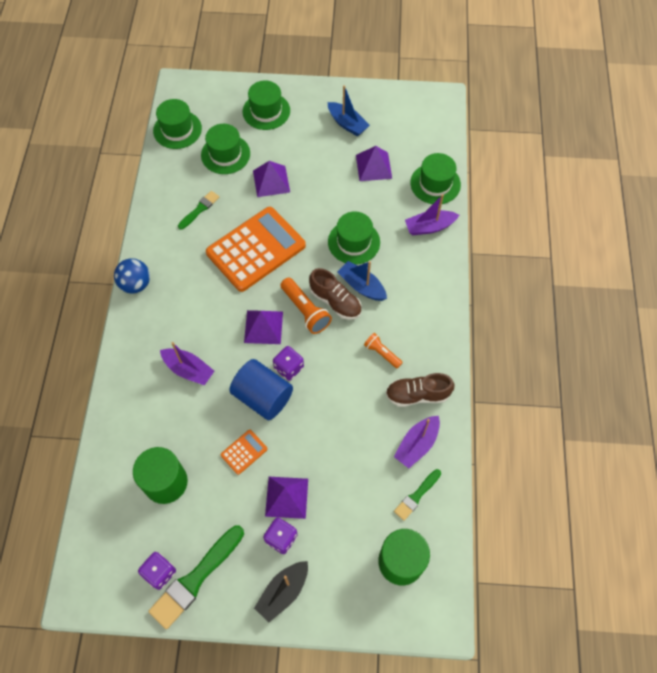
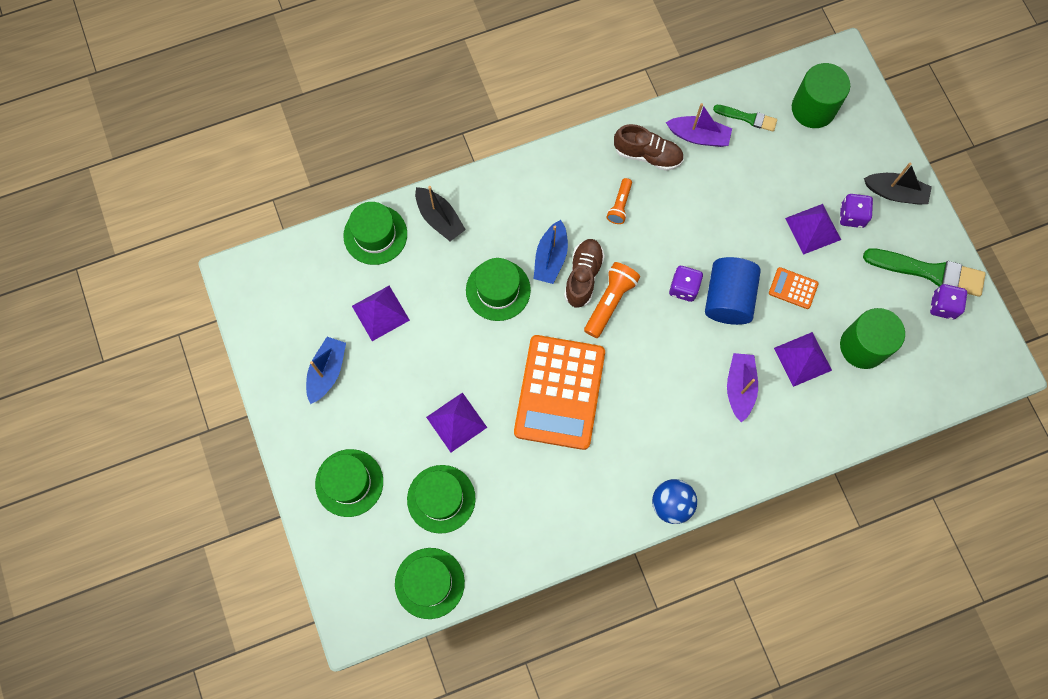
camera: 115 degrees left, 10 degrees up
green brush [178,191,219,230] -> none
orange calculator [206,207,306,292] -> orange calculator turned 105 degrees counterclockwise [514,335,605,450]
purple pyramid [244,310,283,344] -> purple pyramid moved to [774,332,832,387]
brown shoe [385,373,454,407] -> brown shoe turned 45 degrees counterclockwise [614,124,684,171]
purple boat [405,194,459,235] -> black boat [415,186,466,241]

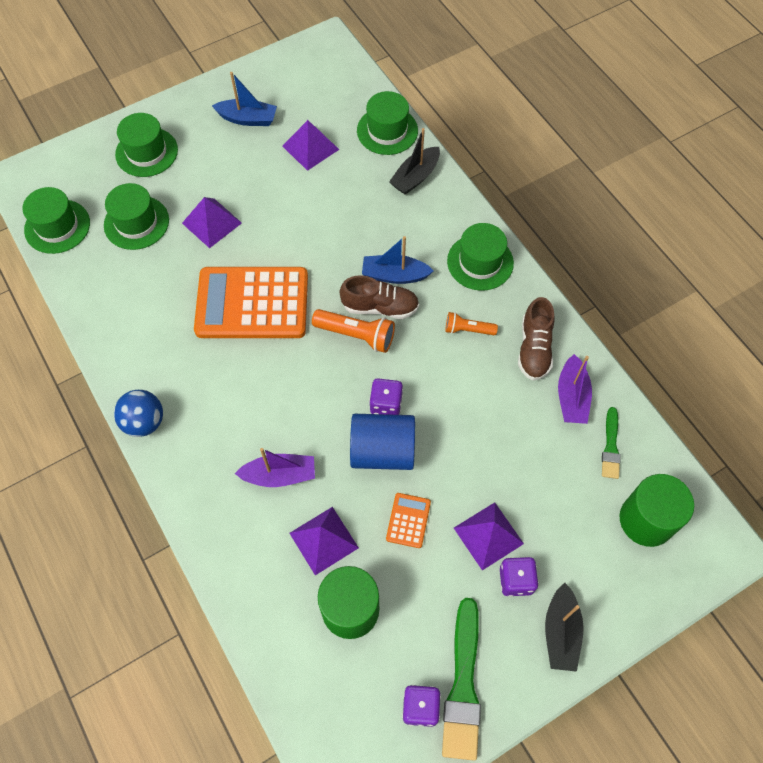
camera: 80 degrees right, 10 degrees down
green hat [466,258,531,321] -> green hat moved to [447,223,514,291]

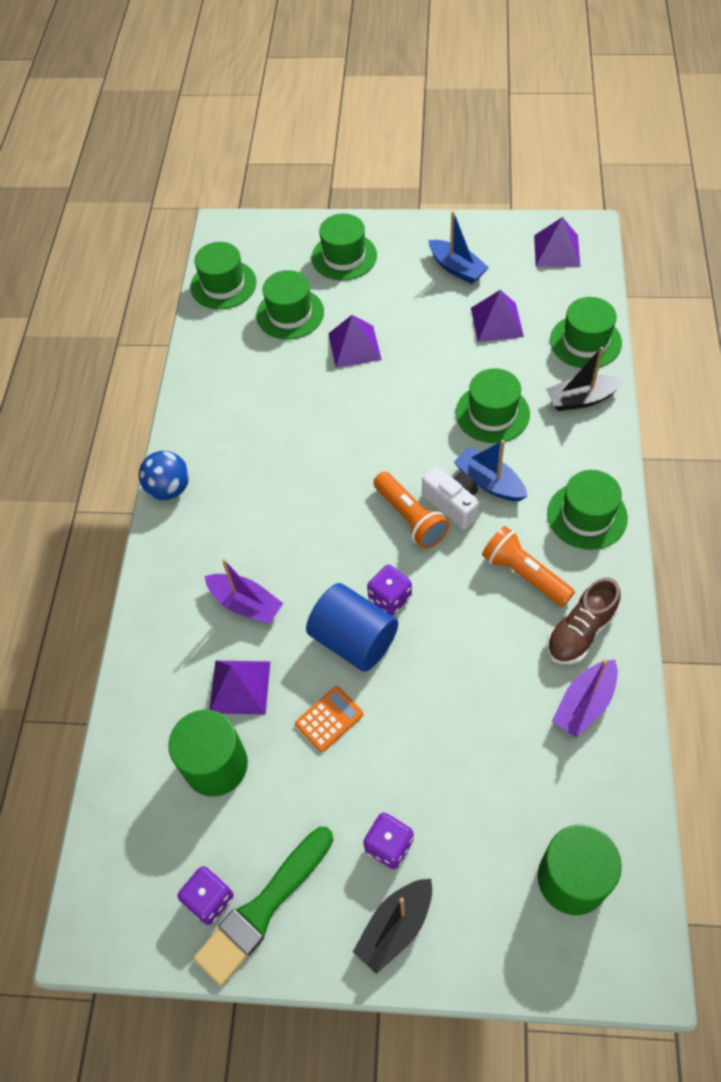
camera: 40 degrees right, 5 degrees down
orange calculator [194,267,308,338] -> none
brown shoe [340,276,419,319] -> white camera [422,467,479,530]
orange flashlight [445,312,498,335] -> orange flashlight [482,526,575,607], size x1.59
purple pyramid [454,502,524,570] -> purple pyramid moved to [534,217,580,267]
green brush [602,407,621,479] -> none
none -> green hat [456,368,530,443]

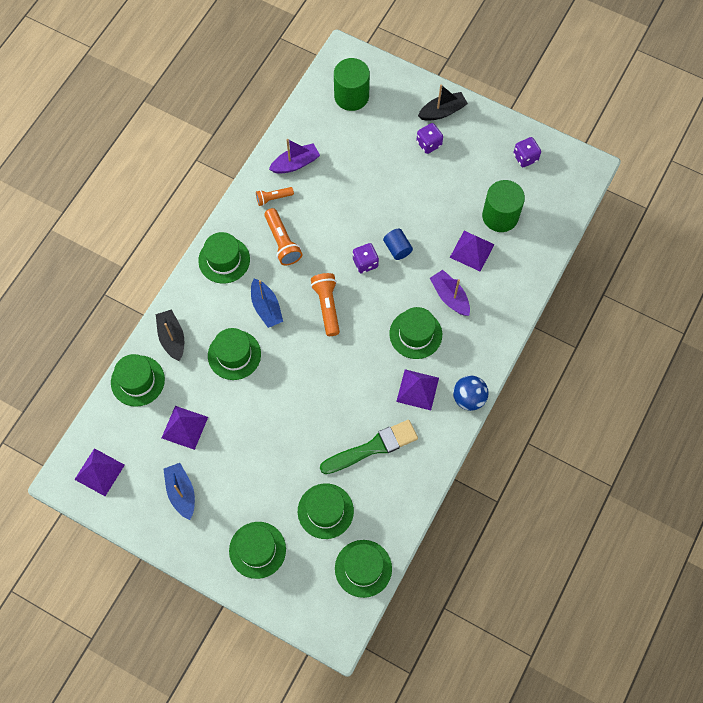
camera: 160 degrees left, 10 degrees up
green brush [193,827,333,986] -> green brush moved to [320,420,418,474]
orange calculator [295,686,363,752] -> none
blue cylinder [306,583,398,672] -> blue cylinder [383,229,413,260], size x0.57
purple pyramid [328,315,382,368] -> purple pyramid moved to [396,369,439,410]
white camera [422,467,479,530] -> none
black boat [546,347,624,411] -> black boat turned 120 degrees counterclockwise [156,309,184,361]
brown shoe [546,578,620,664] -> orange flashlight [256,187,294,206]
none -> green hat [389,307,442,359]

